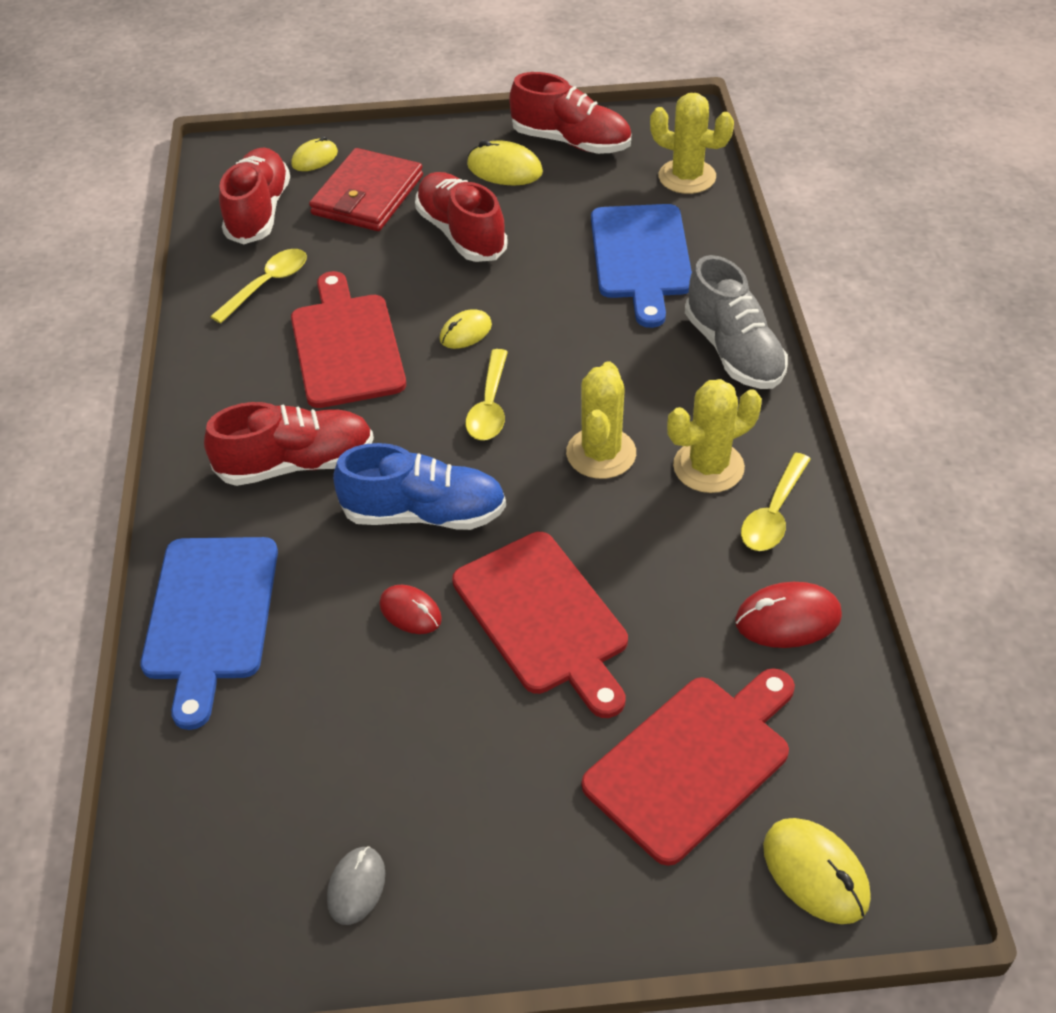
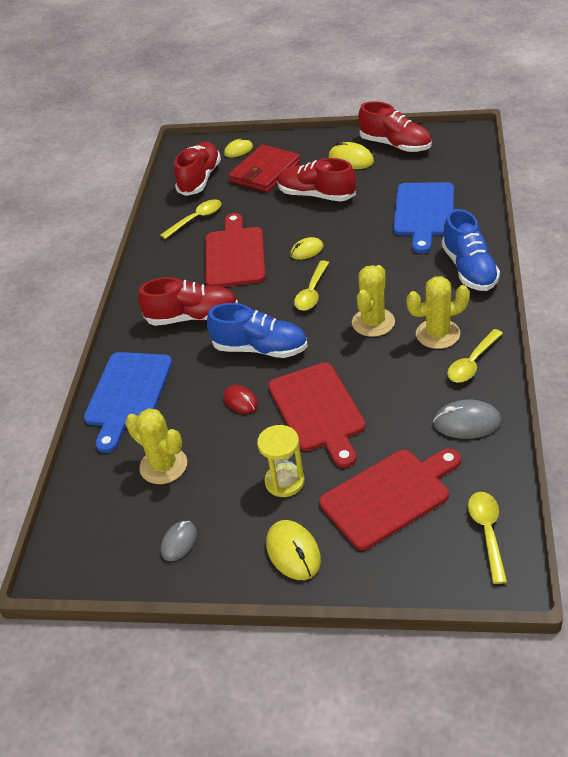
camera: 15 degrees right, 5 degrees down
red shoe [415,172,508,262] -> red shoe turned 45 degrees counterclockwise [277,158,356,202]
yellow cactus [650,93,734,194] -> yellow cactus moved to [125,408,187,484]
grey shoe [685,255,788,389] -> blue shoe [442,209,500,291]
red mouse [735,582,842,648] -> grey mouse [433,400,501,439]
yellow mouse [763,818,871,924] -> yellow mouse moved to [266,520,321,580]
none -> yellow hourglass [257,425,305,497]
none -> yellow spoon [468,492,507,584]

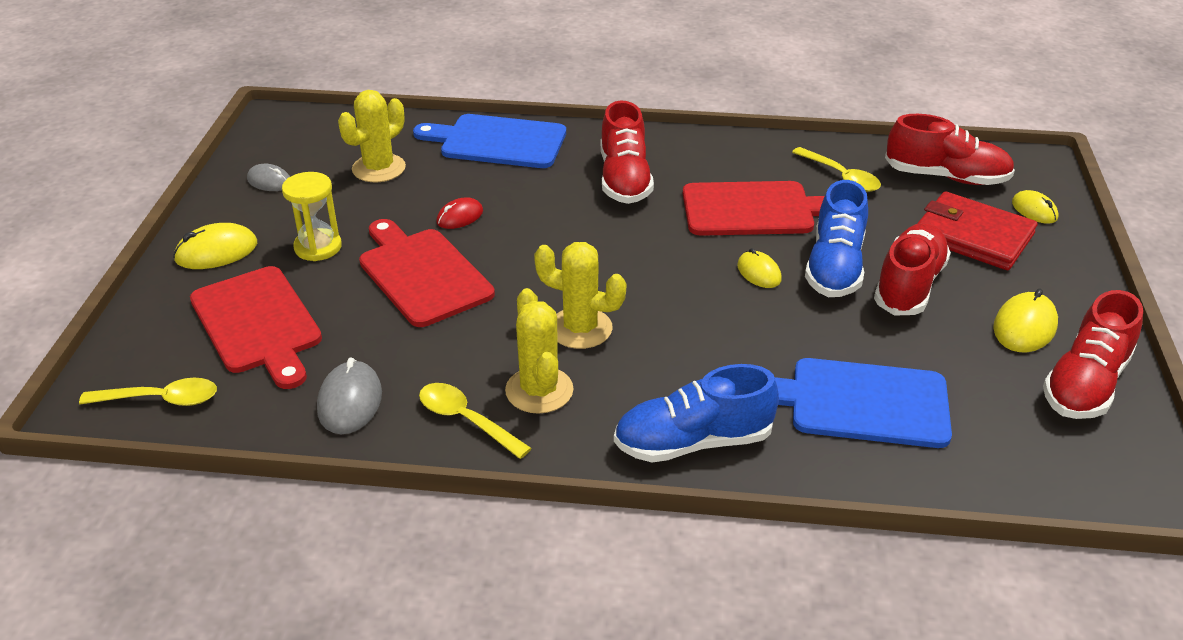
camera: 85 degrees right, 5 degrees down
blue shoe [207,303,308,358] -> blue shoe moved to [805,180,868,297]
red cutting board [268,363,366,468] -> red cutting board turned 75 degrees clockwise [359,219,495,327]
yellow spoon [294,260,329,310] -> none

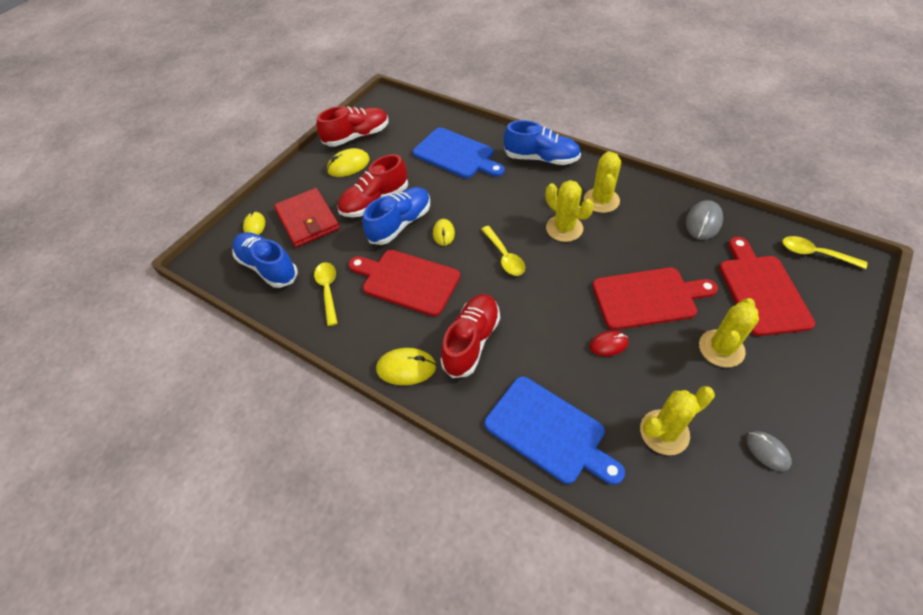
camera: 150 degrees left, 15 degrees up
yellow mouse [173,223,257,269] -> yellow mouse moved to [376,348,436,385]
yellow hourglass [282,172,342,261] -> yellow cactus [699,298,759,367]
red cutting board [359,219,495,327] -> red cutting board turned 90 degrees counterclockwise [592,267,718,330]
yellow spoon [419,383,532,459] -> yellow spoon moved to [481,226,525,276]
red shoe [885,114,1015,185] -> blue shoe [232,232,298,288]

